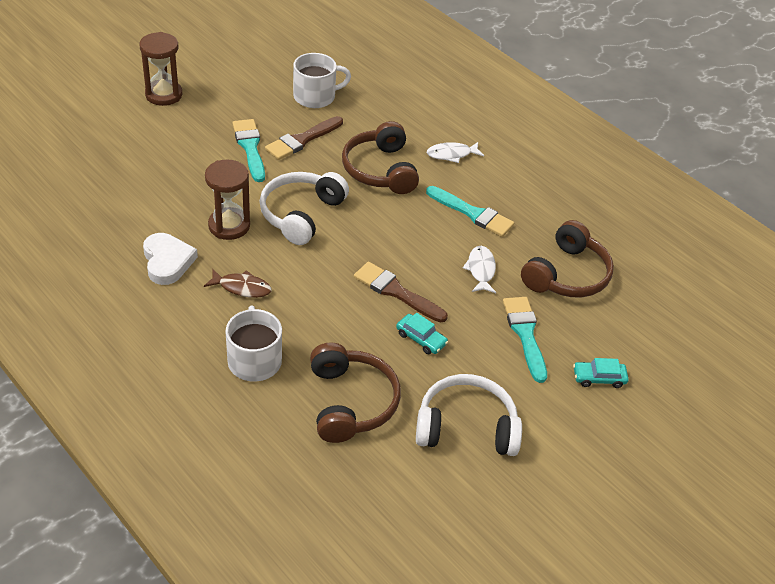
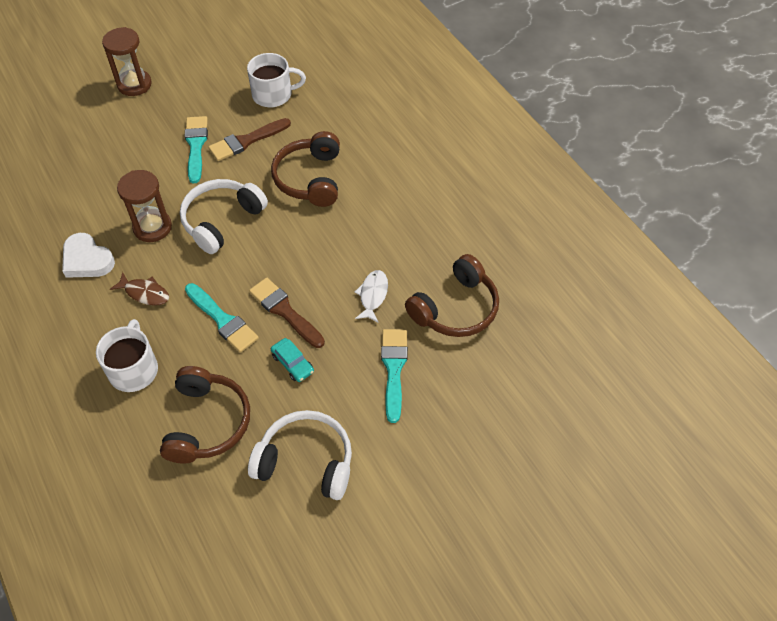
camera: 15 degrees right, 10 degrees up
white heart [143,233,198,285] -> white heart turned 135 degrees clockwise [62,233,115,278]
turquoise brush [426,186,514,237] -> turquoise brush moved to [185,283,259,353]
white fish [427,142,484,163] -> none
turquoise car [573,358,629,388] -> none

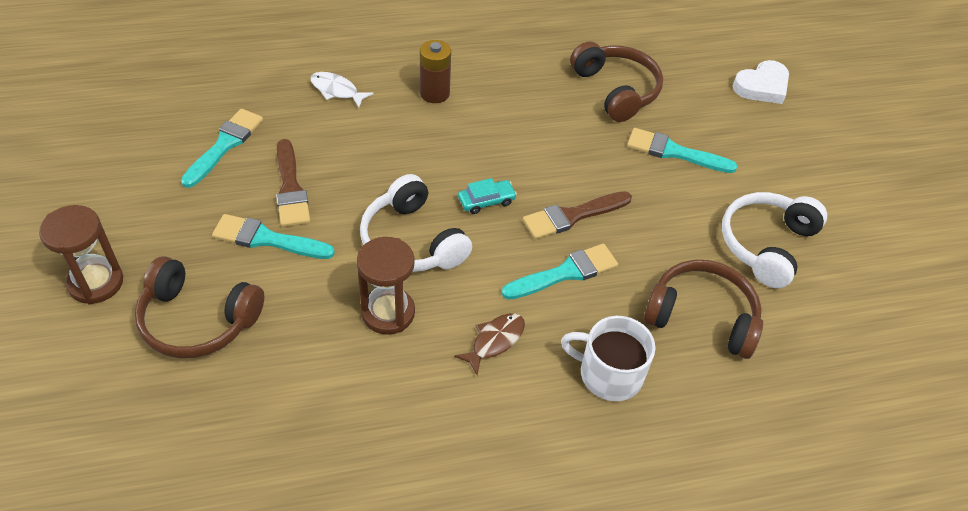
camera: 75 degrees left, 5 degrees down
white heart [62,233,115,278] -> white heart moved to [733,60,789,104]
white mug [247,53,306,107] -> turquoise brush [181,109,263,188]
brown headphones [271,131,340,207] -> brown headphones moved to [135,256,264,358]
turquoise car [271,338,314,382] -> turquoise car moved to [458,178,517,214]
white fish [355,270,388,323] -> white fish moved to [310,72,374,108]
none -> brown battery [420,40,451,103]

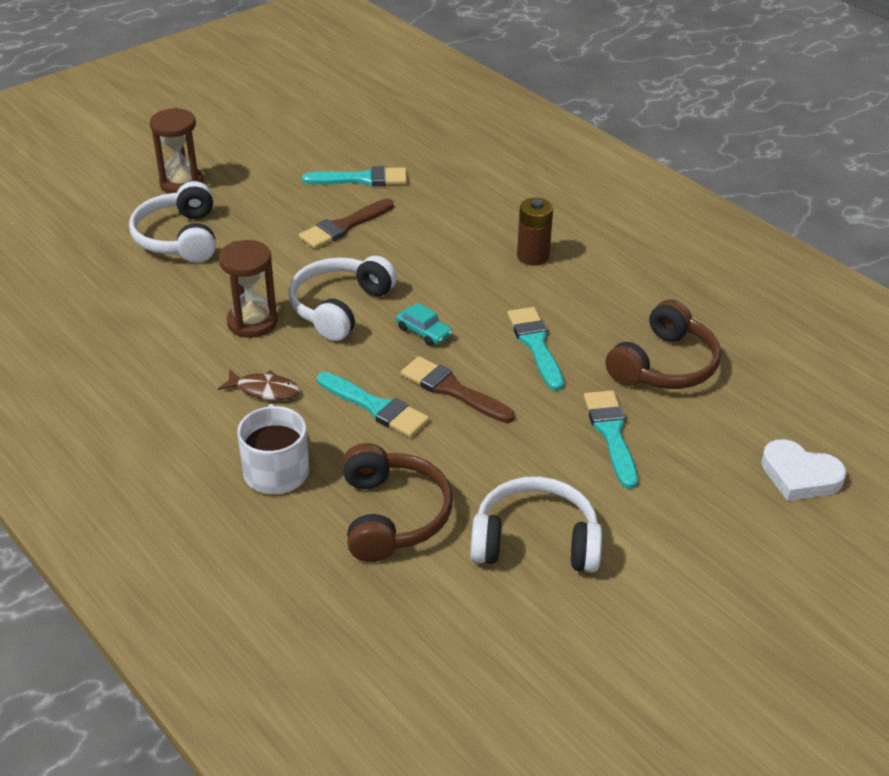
camera: 65 degrees right, 10 degrees down
brown headphones [135,256,264,358] -> white headphones [129,181,216,263]
turquoise brush [212,214,335,259] -> turquoise brush moved to [507,307,564,391]
white fish [310,72,374,108] -> none

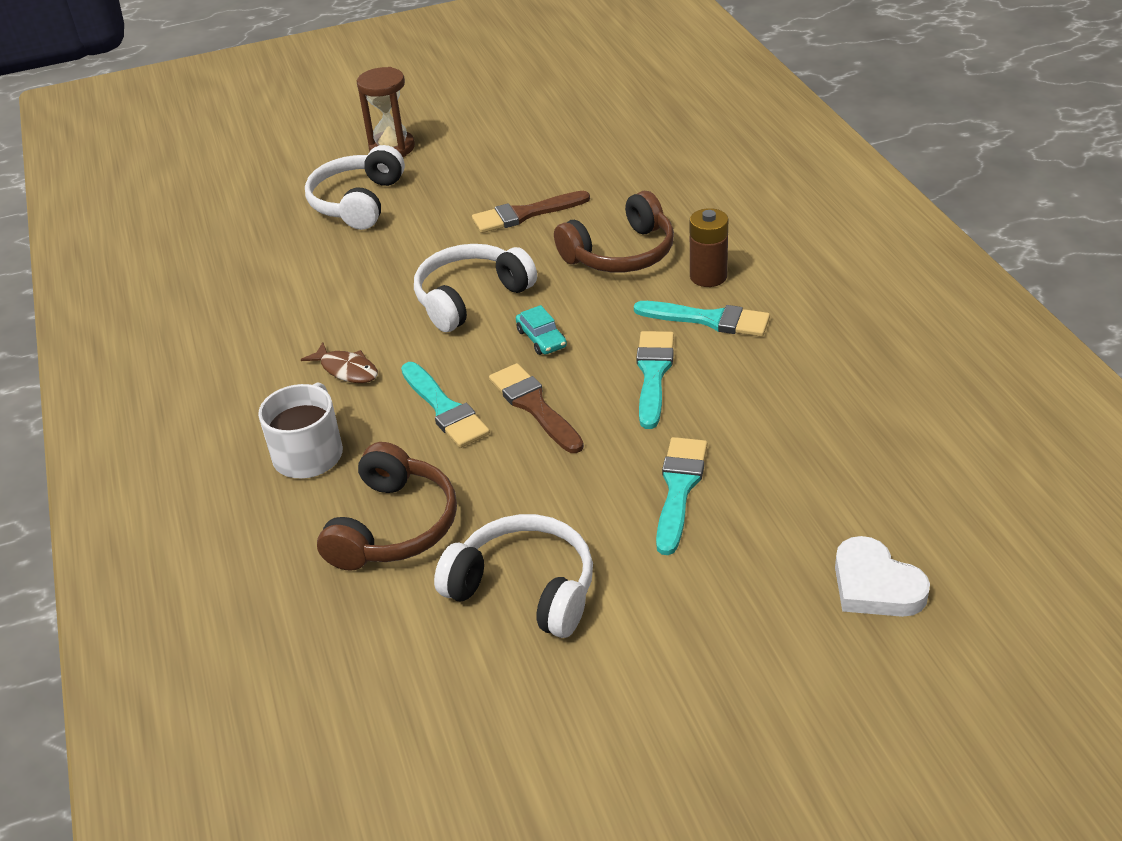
camera: 25 degrees right, 0 degrees up
brown hourglass [219,240,278,338] -> none
turquoise brush [302,166,407,186] -> turquoise brush moved to [634,301,770,337]
brown headphones [605,299,721,389] -> brown headphones moved to [554,191,674,272]

